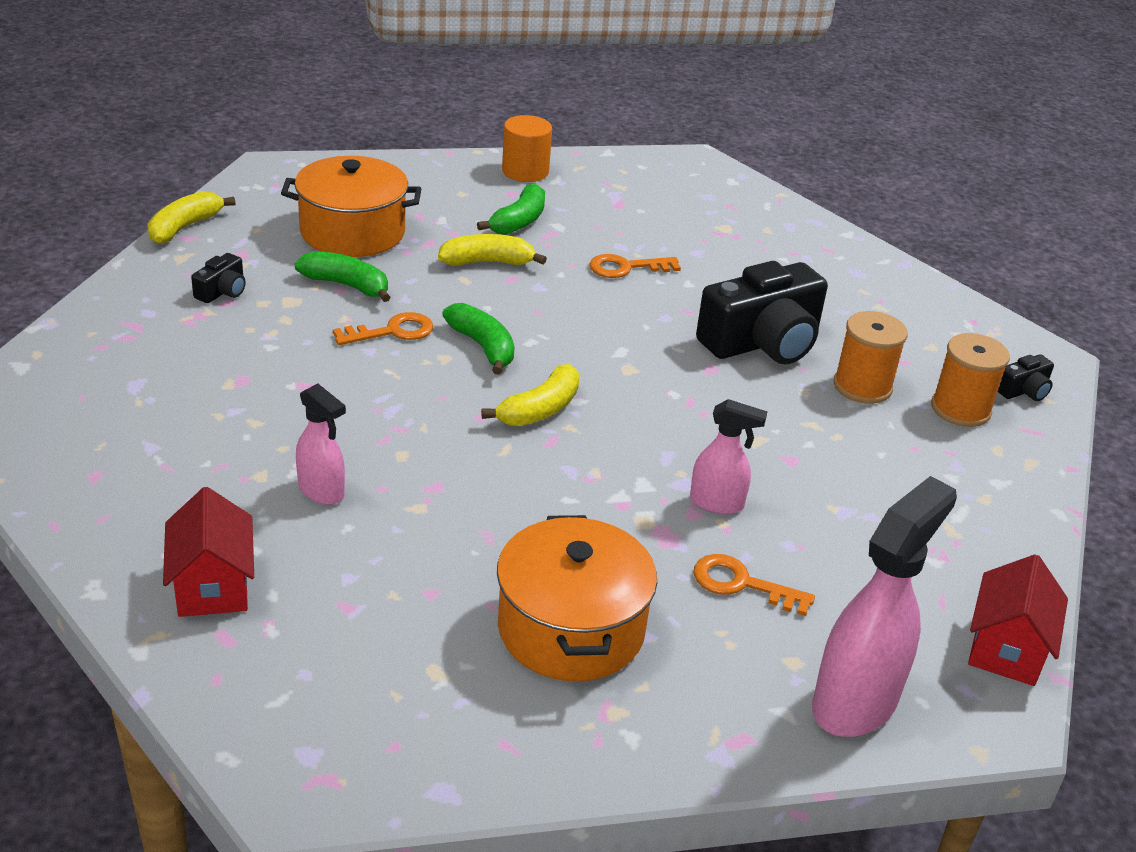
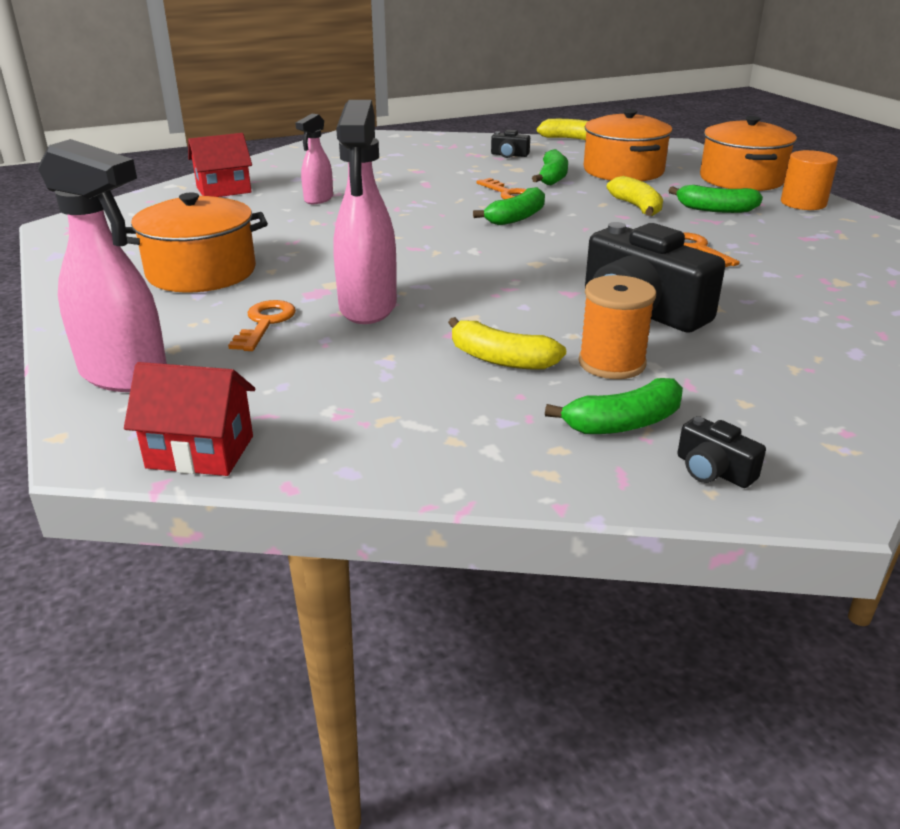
camera: 80 degrees right, 5 degrees down
yellow banana [481,364,580,426] -> yellow banana moved to [448,317,566,370]
pink spray bottle [690,399,768,515] -> pink spray bottle [333,100,397,324], size x1.80
orange spool [931,333,1010,427] -> green banana [545,378,683,434]
none -> orange pot [700,116,797,191]

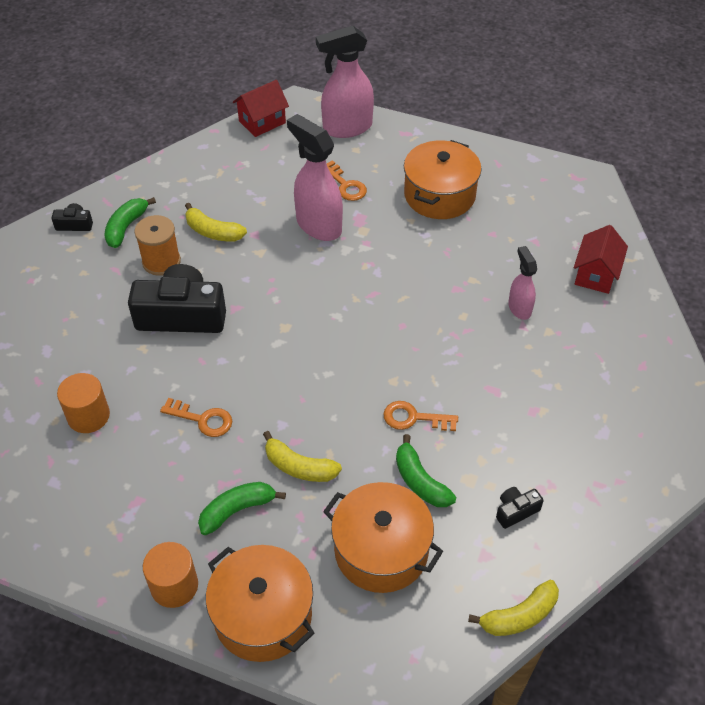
camera: 135 degrees right, 20 degrees up
yellow banana [448,317,566,370] -> yellow banana turned 135 degrees counterclockwise [185,203,247,242]
green banana [473,187,545,225] -> none
none -> orange cylinder [57,373,110,433]

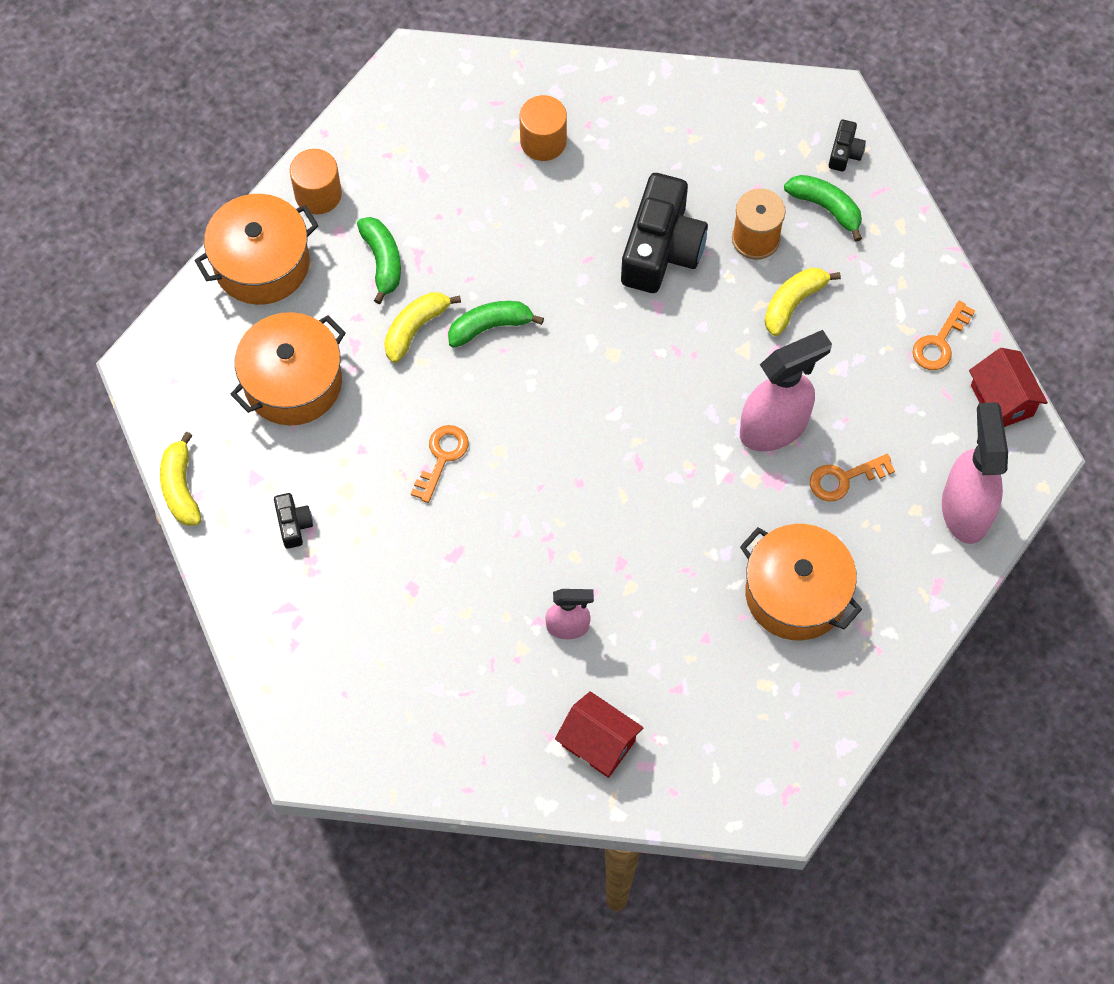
camera: 105 degrees right, 15 degrees up
orange key [160,398,232,437] -> orange key moved to [912,300,975,370]
green banana [396,434,456,507] -> green banana moved to [448,301,544,348]

